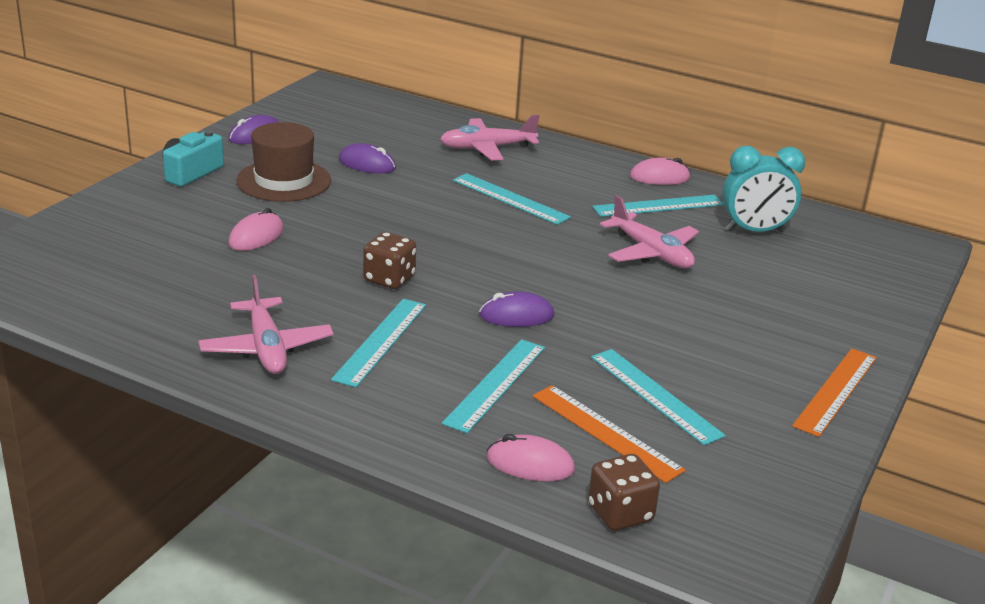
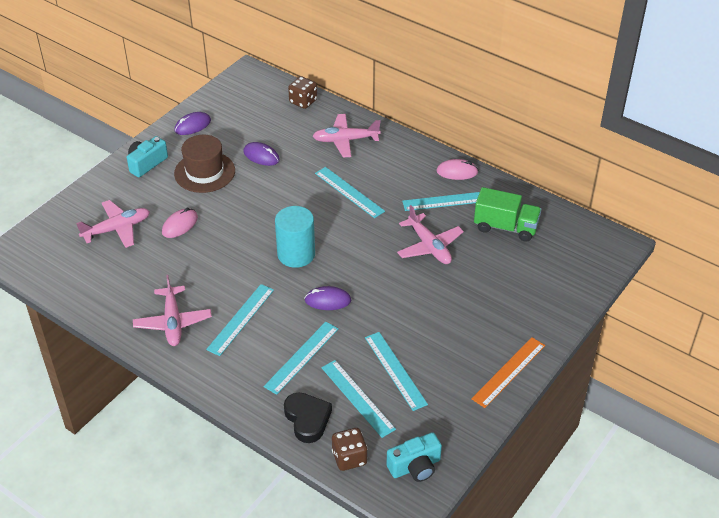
camera: 10 degrees right, 15 degrees up
brown dice [363,232,416,289] -> brown dice moved to [288,76,317,109]
pink mouse [487,434,575,481] -> black heart [284,392,332,443]
orange ruler [532,385,686,483] -> turquoise ruler [321,360,396,438]
turquoise clock [722,146,805,232] -> green truck [474,187,542,242]
none -> pink plane [76,200,150,248]
none -> turquoise cylinder [275,206,315,268]
none -> turquoise camera [386,432,442,482]

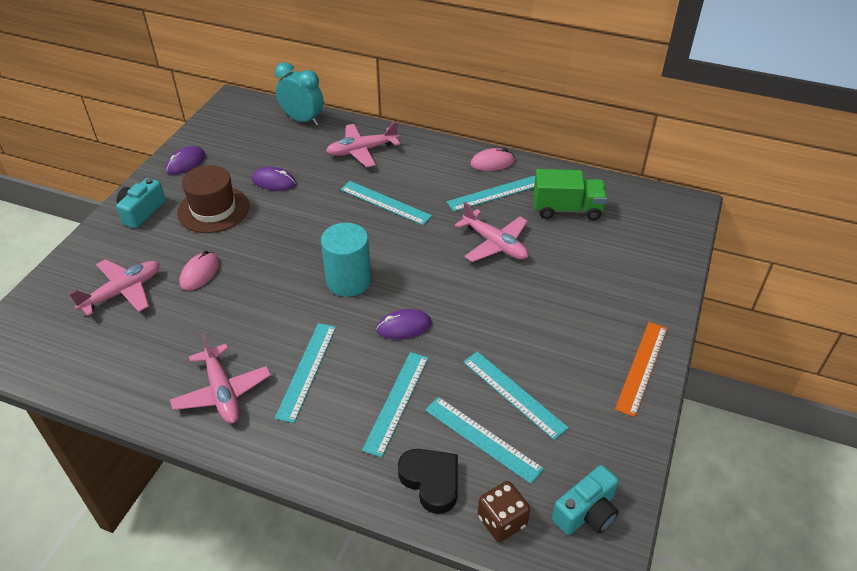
camera: 15 degrees left, 0 degrees up
brown dice [288,76,317,109] -> turquoise clock [275,62,324,126]

